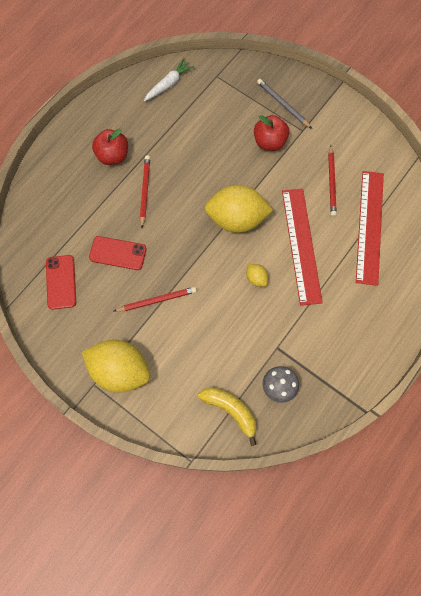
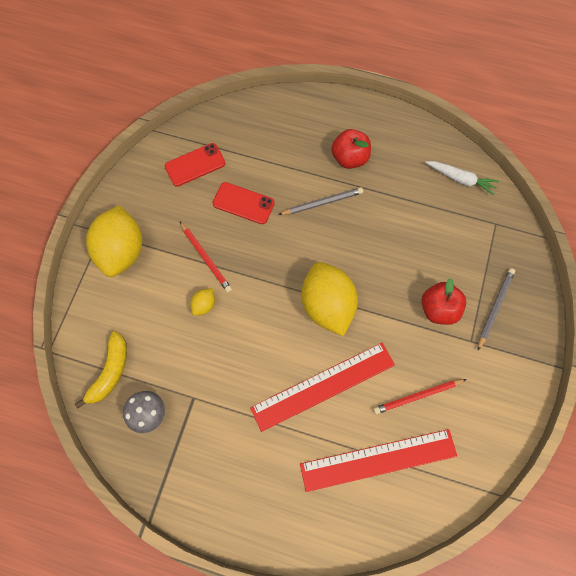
camera: 70 degrees right, 0 degrees up
red phone [89,236,147,270] -> red phone turned 60 degrees counterclockwise [213,182,275,224]
red pencil [140,155,150,228] -> grey pencil [278,187,363,215]
yellow lemon [246,264,268,287] -> yellow lemon moved to [190,288,215,316]

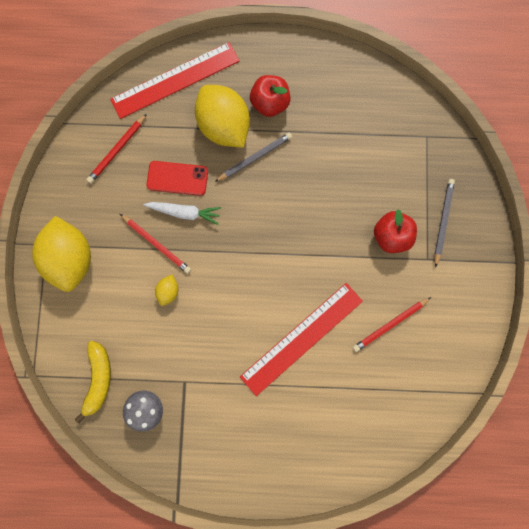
camera: 15 degrees left, 10 degrees up
red phone [165,143,225,187] -> red pencil [86,114,147,183]
red ruler [300,429,457,492] -> red ruler moved to [110,42,240,119]
yellow lemon [301,262,358,336] -> yellow lemon moved to [195,85,250,148]
white carrot [425,161,499,195] -> white carrot moved to [143,202,221,225]

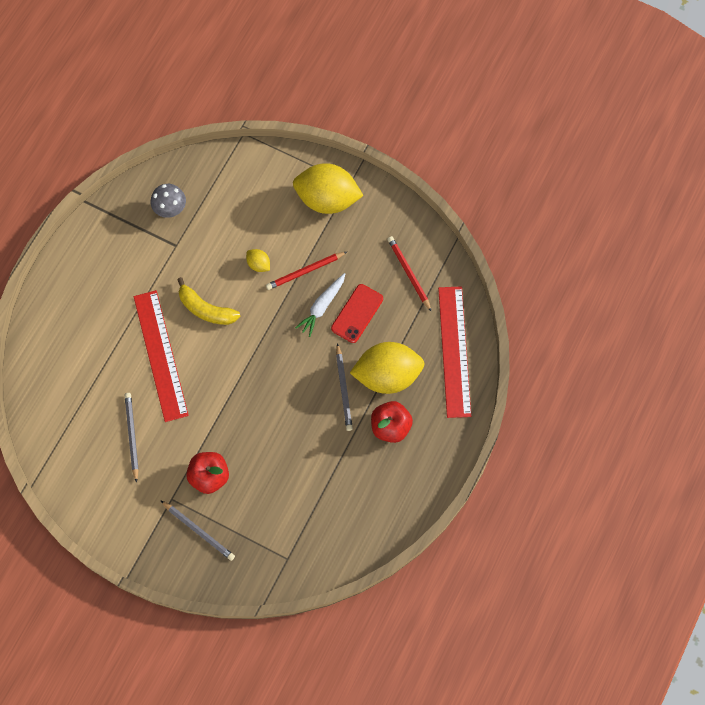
camera: 115 degrees right, 10 degrees down
yellow banana [75,341,111,423] -> yellow banana moved to [177,277,240,325]
red pencil [353,297,431,352] -> grey pencil [125,393,139,483]

